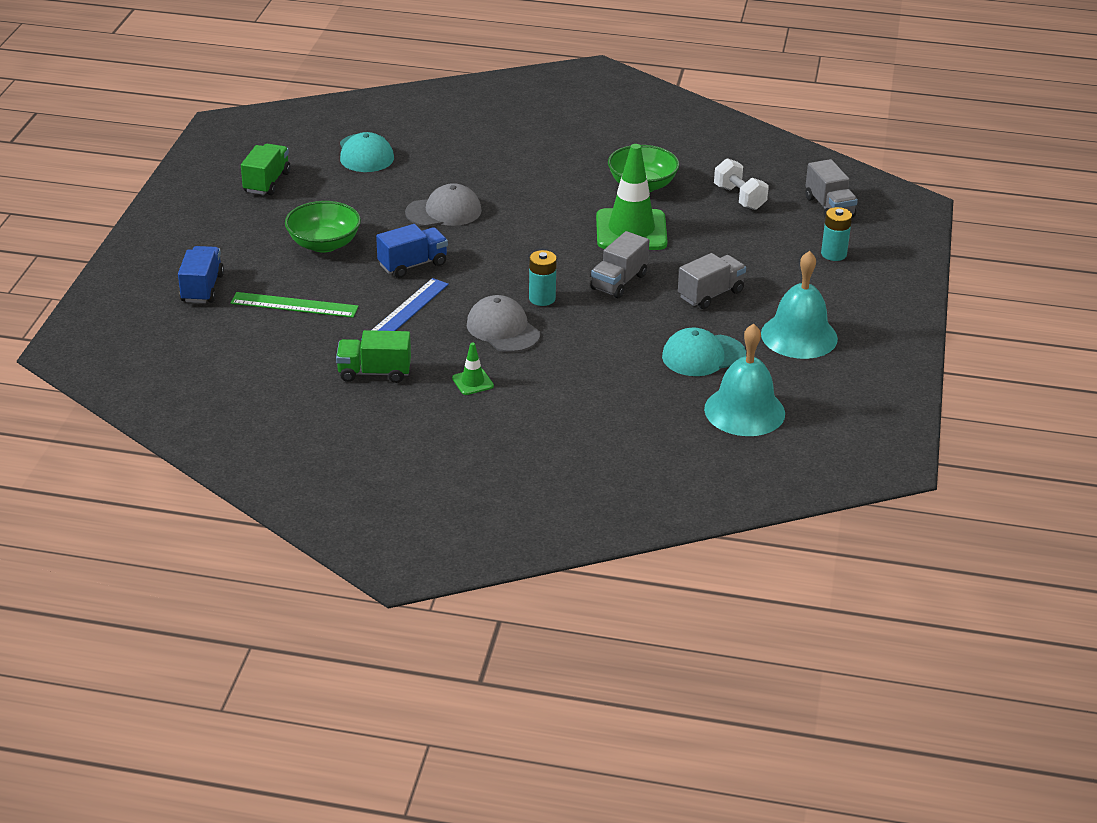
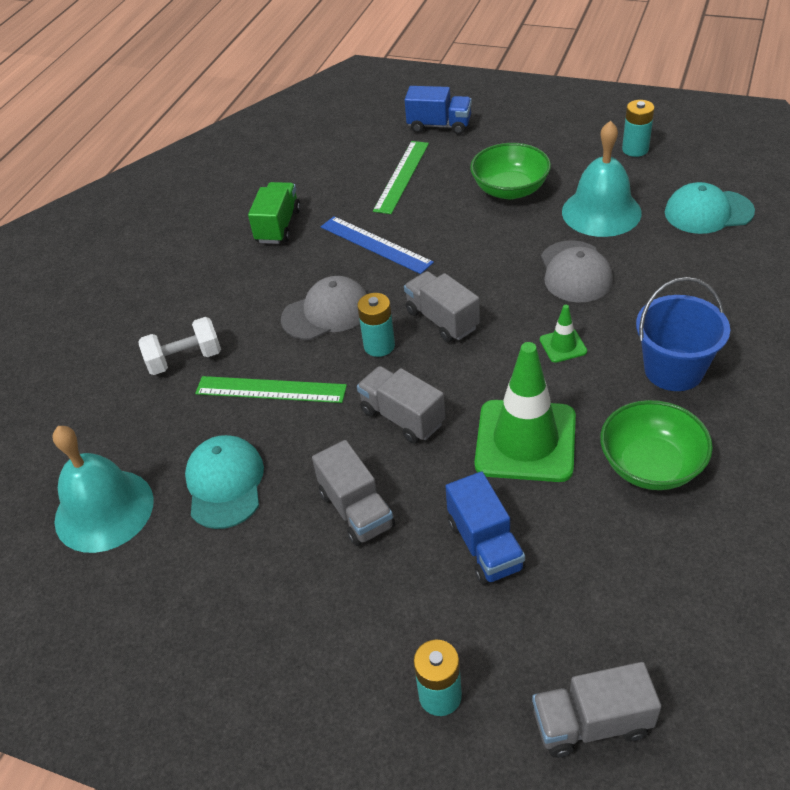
camera: 105 degrees right, 10 degrees up
green truck [241,144,290,195] -> turquoise battery [622,100,654,157]
blue truck [376,224,448,278] -> blue truck moved to [445,471,526,585]
green traffic cone [452,342,494,395] -> green traffic cone moved to [540,305,587,363]
white dumbbell [714,158,769,210] -> white dumbbell moved to [138,317,221,375]
turquoise bell [761,251,838,359] -> turquoise bell moved to [562,121,642,237]
none -> green ruler [195,376,347,403]
none -> grey truck [404,271,480,342]
none -> blue bucket [636,277,730,391]

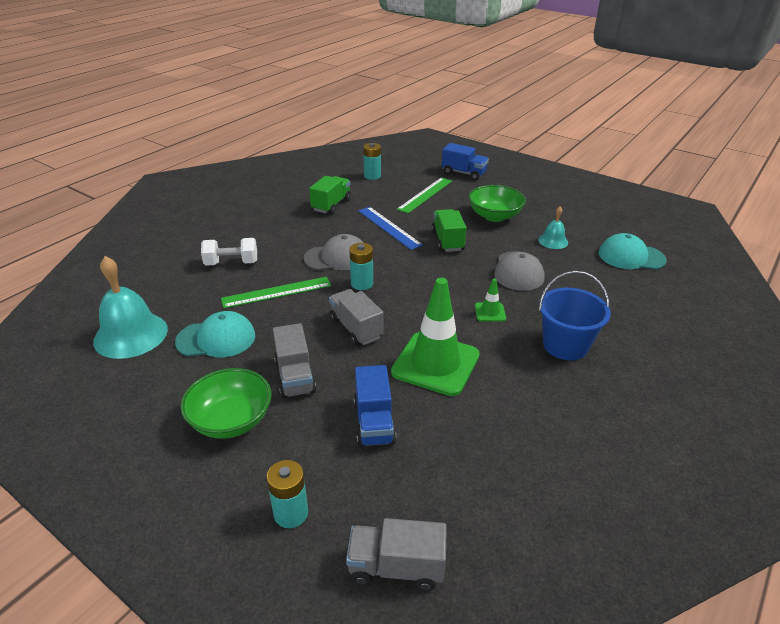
camera: 10 degrees right, 10 degrees down
turquoise cap [185,435,264,529] -> turquoise cap turned 75 degrees clockwise [175,311,255,357]
green ruler [195,376,347,403] -> green ruler turned 45 degrees counterclockwise [221,277,331,308]
grey truck [404,271,480,342] -> none
turquoise bell [562,121,642,237] -> turquoise bell [538,206,568,249], size x0.52
green bowl [600,400,713,490] -> green bowl moved to [181,368,272,439]
turquoise battery [622,100,654,157] -> turquoise battery moved to [363,143,381,180]
none -> green truck [431,209,467,252]

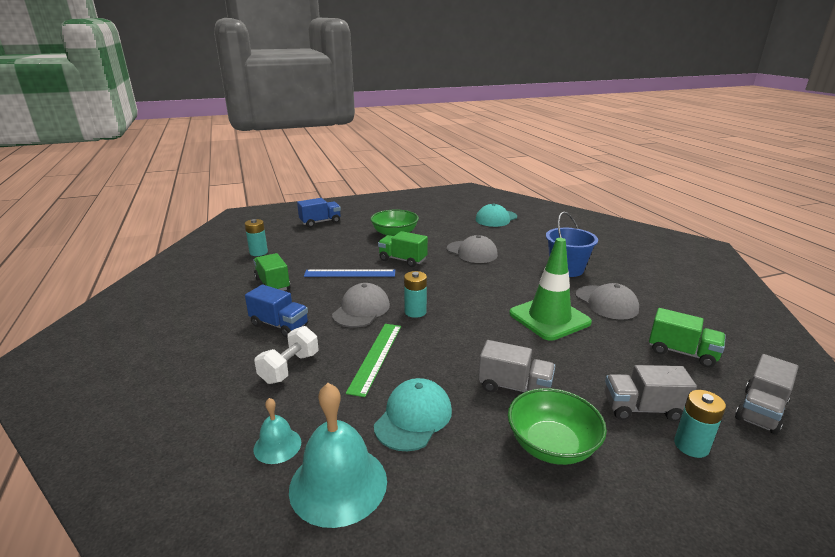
camera: 55 degrees left, 10 degrees down
grey truck [329,289,384,346] -> grey truck moved to [605,365,697,421]
blue truck [354,365,396,447] -> blue truck moved to [245,285,308,338]
green ruler [397,177,452,213] -> none
green traffic cone [475,278,506,322] -> none
turquoise bell [538,206,568,249] -> turquoise bell moved to [253,398,301,464]
none -> grey cap [575,283,639,320]
none -> green truck [649,308,726,368]

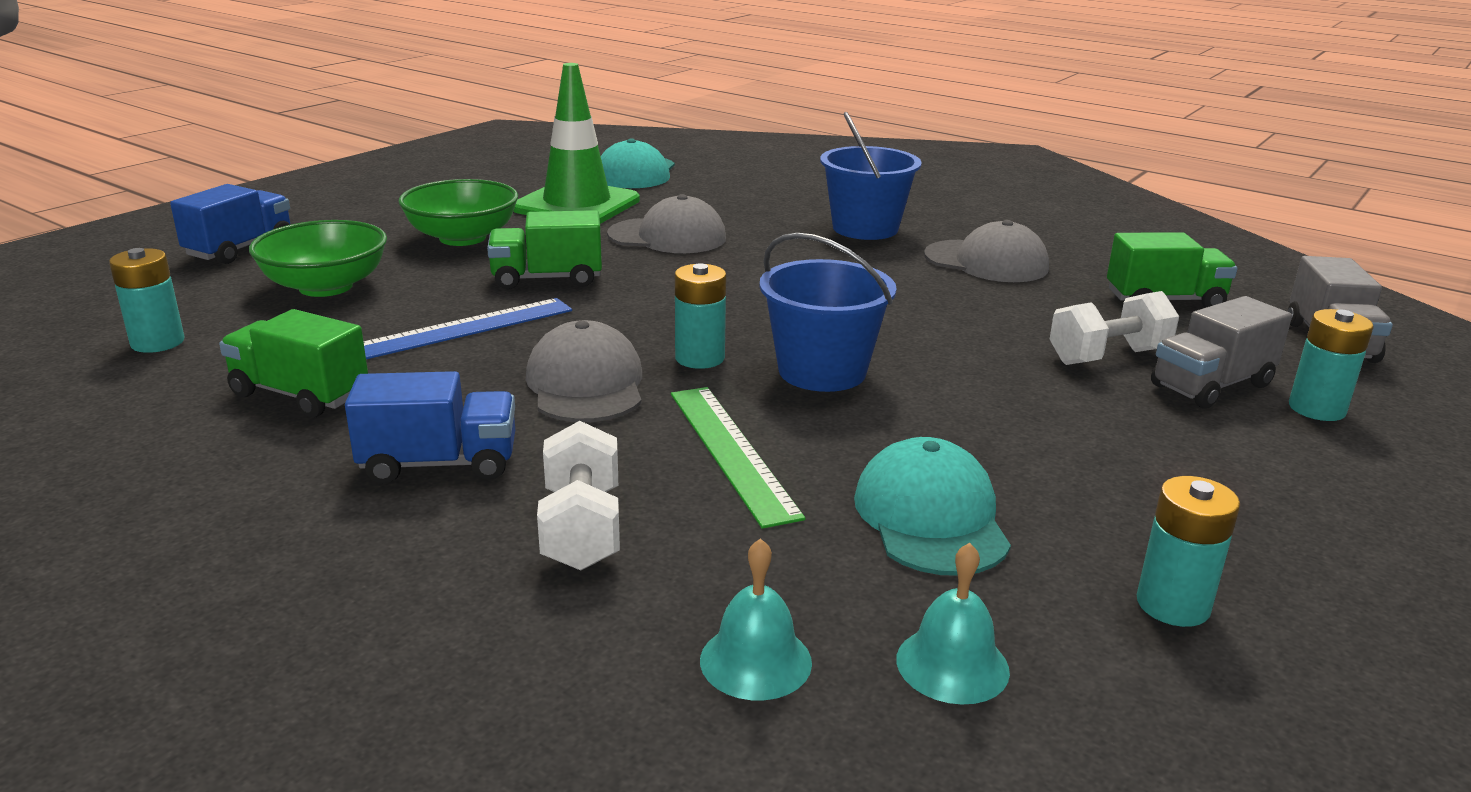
camera: 35 degrees left, 0 degrees up
turquoise bell [289,383,387,528] -> turquoise bell [896,543,1010,705], size x0.52
grey truck [478,340,555,392] -> none
green bowl [508,388,607,465] -> green bowl moved to [249,220,387,297]
green traffic cone [509,238,592,341] -> green traffic cone moved to [514,63,640,224]
none -> blue bucket [760,233,897,392]
none -> white dumbbell [1050,291,1179,365]
none -> turquoise battery [1137,476,1240,627]

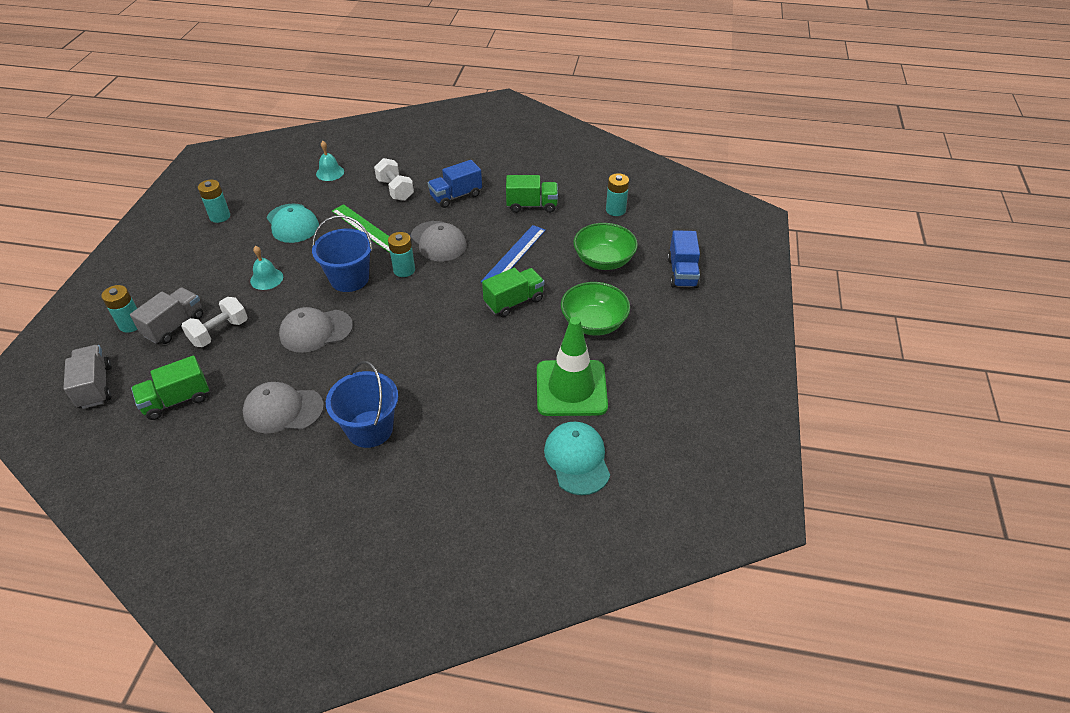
camera: 155 degrees right, 20 degrees up
grey cap [607,194,726,253] -> grey cap moved to [279,307,353,353]
turquoise bell [896,543,1010,705] -> turquoise bell moved to [250,246,283,290]

